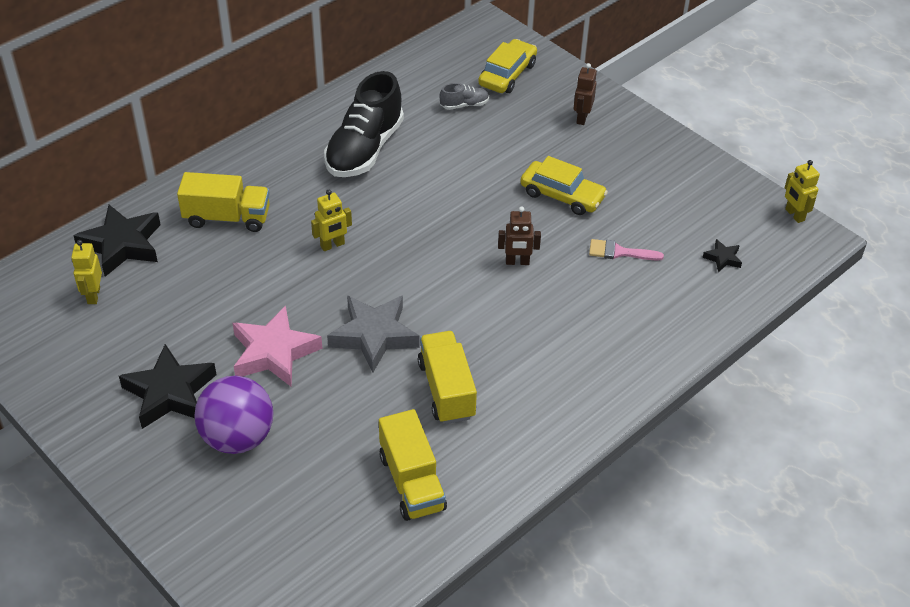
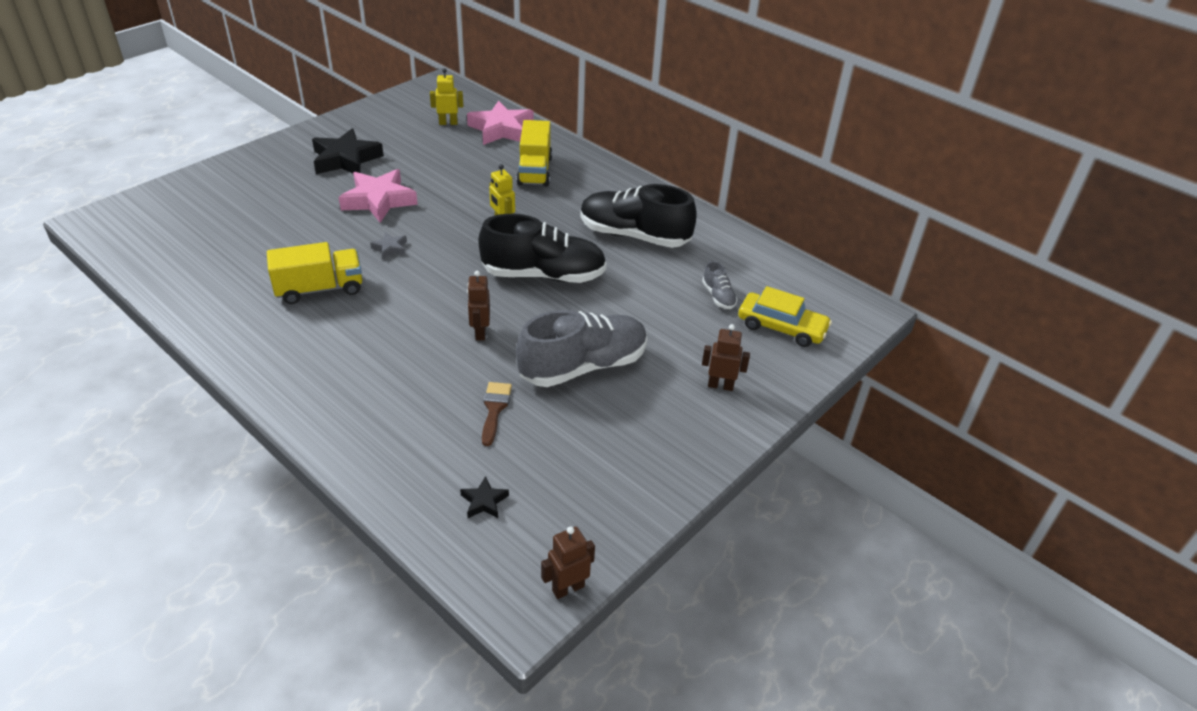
camera: 85 degrees right, 5 degrees down
black star [73,205,161,277] -> pink star [467,100,533,145]
purple ball [194,376,273,454] -> none
grey star [327,296,419,372] -> grey star [370,232,407,259], size x0.46
yellow truck [379,409,447,521] -> none
yellow car [520,156,608,215] -> grey shoe [516,310,647,387]
pink brush [589,239,664,261] -> brown brush [482,382,512,446]
yellow robot [785,160,820,223] -> brown robot [541,526,595,599]
none -> black shoe [478,214,607,283]

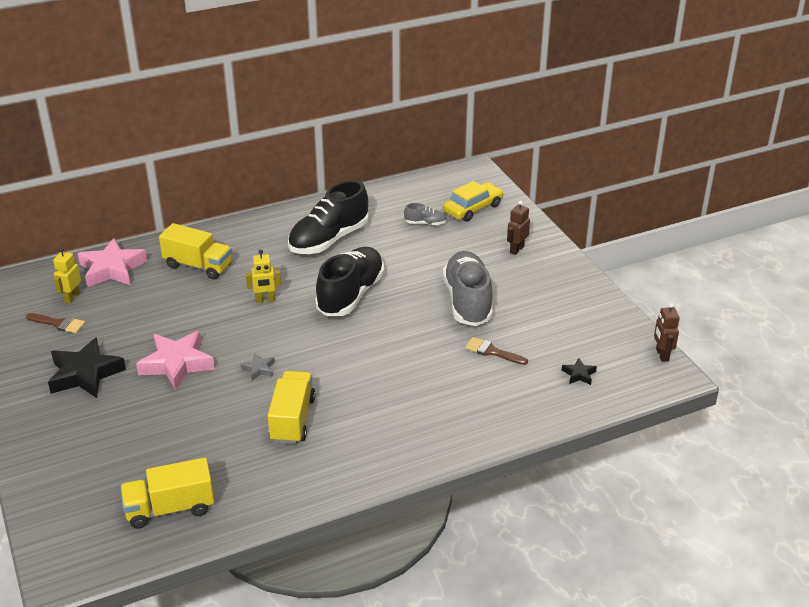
camera: 65 degrees left, 5 degrees down
brown robot [467,271,490,340] -> none
none -> brown brush [26,313,85,333]
none -> yellow truck [120,457,214,529]

